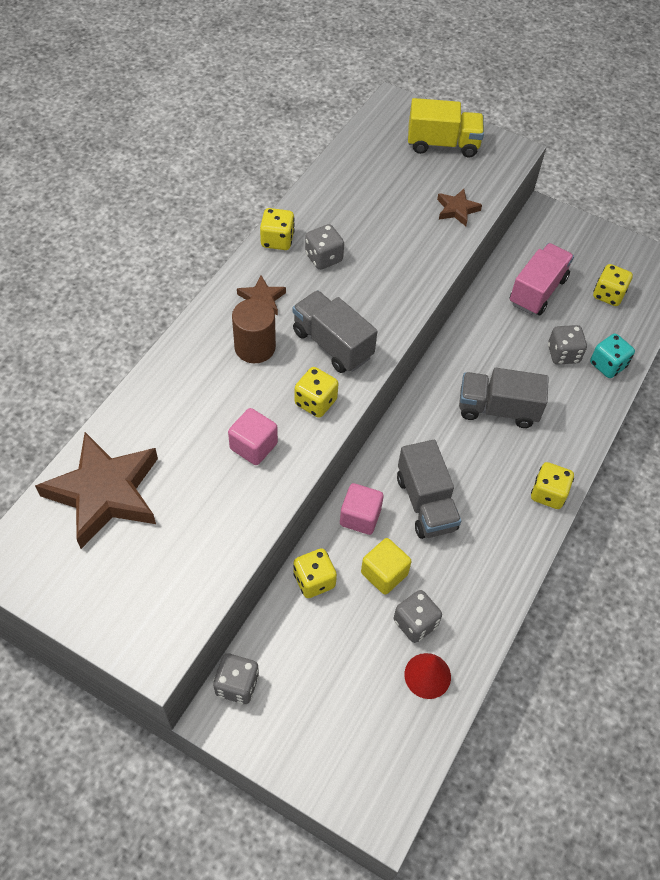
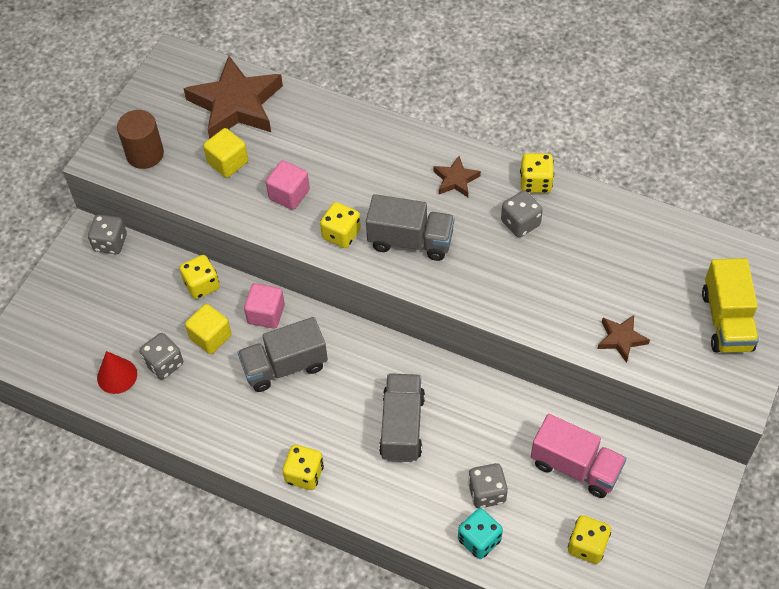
camera: 90 degrees right, 0 degrees up
brown cylinder [232,299,276,363] -> brown cylinder moved to [117,110,164,169]
grey truck [292,290,377,373] -> grey truck turned 60 degrees clockwise [366,194,455,261]
none -> yellow cube [203,128,248,178]

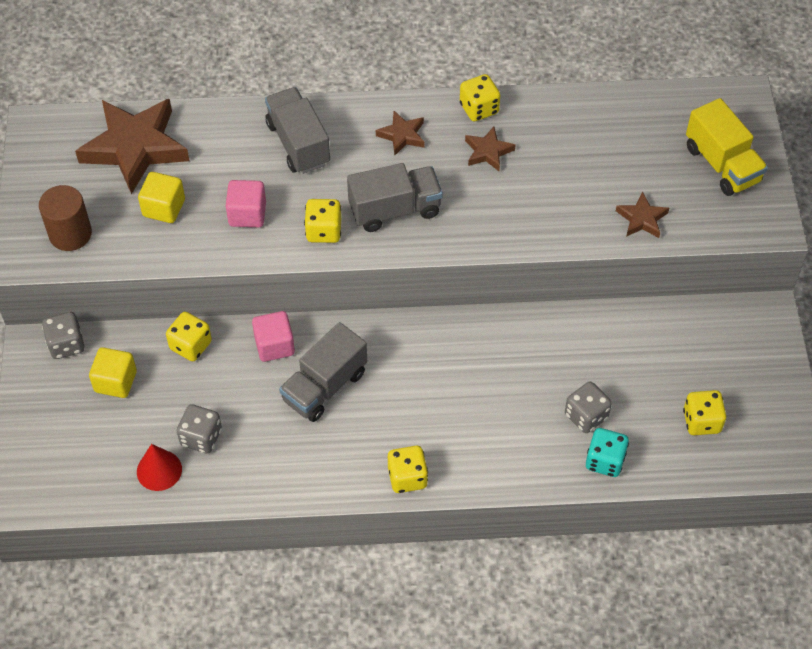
camera: 30 degrees left, 0 degrees up
yellow cube [185,304,232,354] -> yellow cube moved to [89,347,137,398]
grey truck [379,373,425,462] -> grey truck moved to [265,87,330,174]
grey dice [501,191,543,237] -> brown star [465,127,515,171]
pink truck [531,414,627,498] -> none

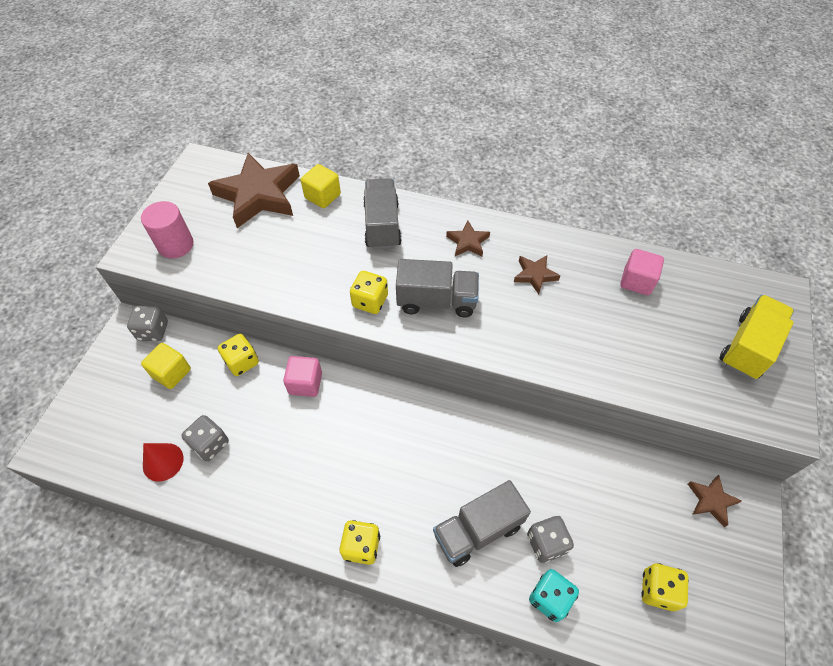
camera: 20 degrees right, 0 degrees up
brown cylinder [39,185,92,251] -> pink cylinder [141,201,194,259]
yellow cube [138,172,185,223] -> yellow cube moved to [301,164,341,208]
pink cube [226,180,266,227] -> pink cube moved to [620,249,664,295]
grey truck [279,322,367,422] -> grey truck moved to [433,480,531,567]
yellow dice [460,74,500,121] -> none
brown star [616,191,669,238] -> brown star moved to [688,475,742,527]
yellow truck [686,98,768,196] -> yellow truck turned 135 degrees counterclockwise [719,295,794,379]

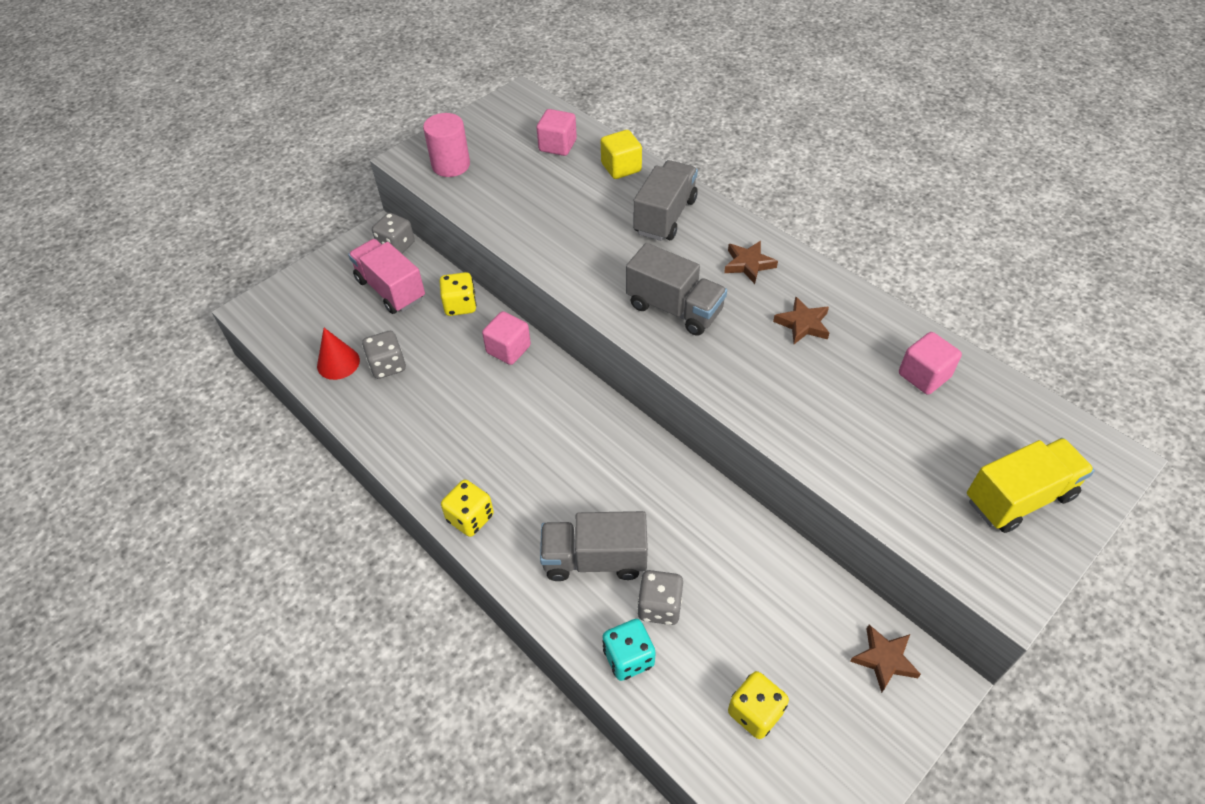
camera: 30 degrees right, 5 degrees down
yellow cube [141,343,191,389] -> pink truck [348,239,425,314]
brown star [208,153,300,228] -> pink cube [537,109,577,156]
yellow dice [350,271,388,314] -> none

